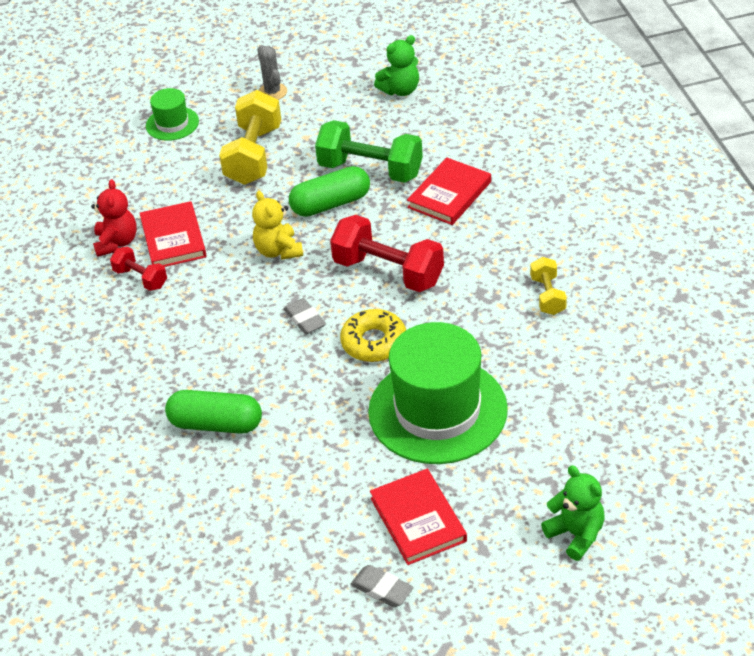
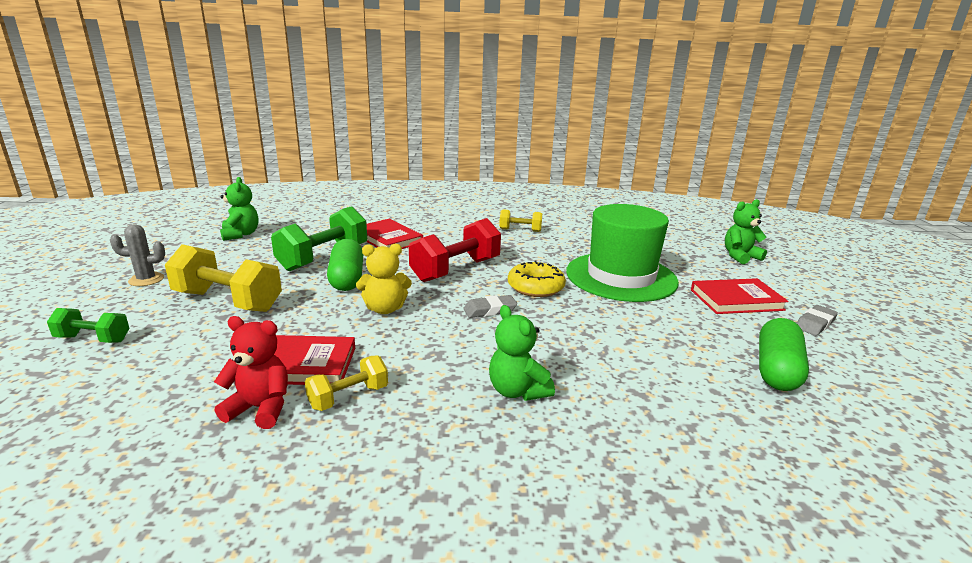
camera: 80 degrees left, 20 degrees down
red dumbbell [110,247,167,291] -> yellow dumbbell [305,355,388,411]
green hat [146,88,199,141] -> green dumbbell [47,308,130,343]
green capsule [165,390,262,434] -> green capsule moved to [759,318,809,391]
none -> green teddy bear [489,305,555,401]

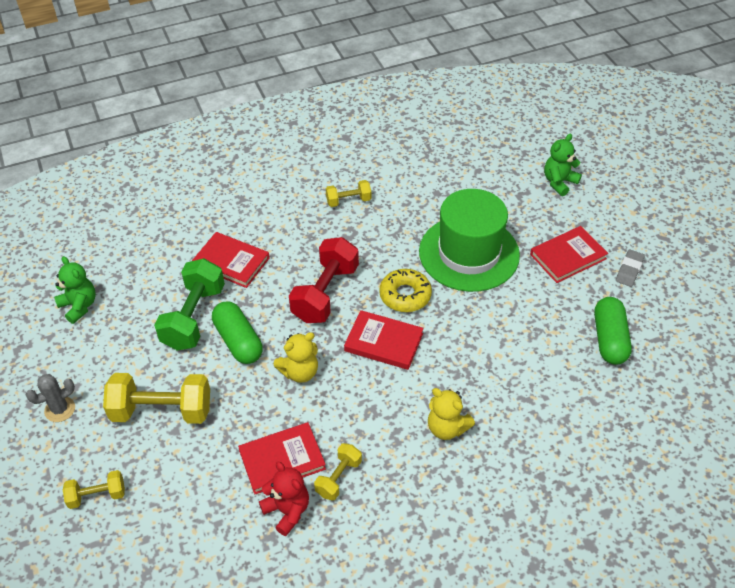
camera: 20 degrees left, 25 degrees up
green dumbbell [47,308,130,343] -> yellow dumbbell [63,470,125,509]
red teddy bear [214,316,288,429] -> red teddy bear turned 60 degrees clockwise [259,462,309,536]
grey eraser [463,295,517,318] -> red book [344,310,424,370]
green teddy bear [489,305,555,401] -> yellow teddy bear [428,388,475,440]

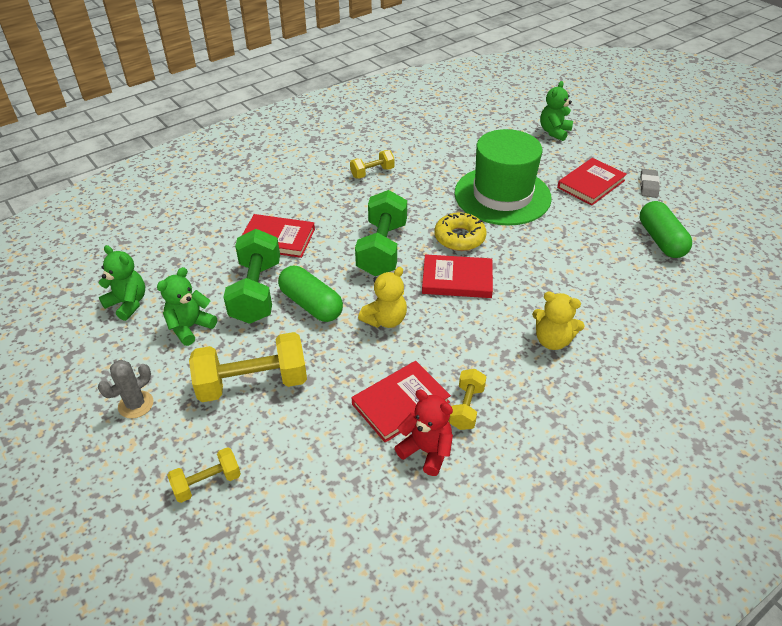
camera: 15 degrees left, 5 degrees down
red dumbbell [289,237,359,323] -> green dumbbell [355,190,407,276]
none -> green teddy bear [157,267,217,346]

